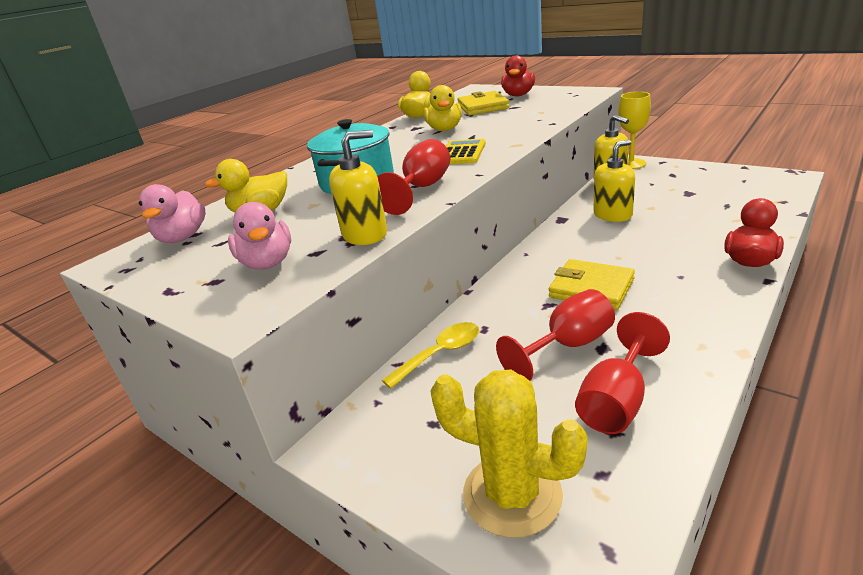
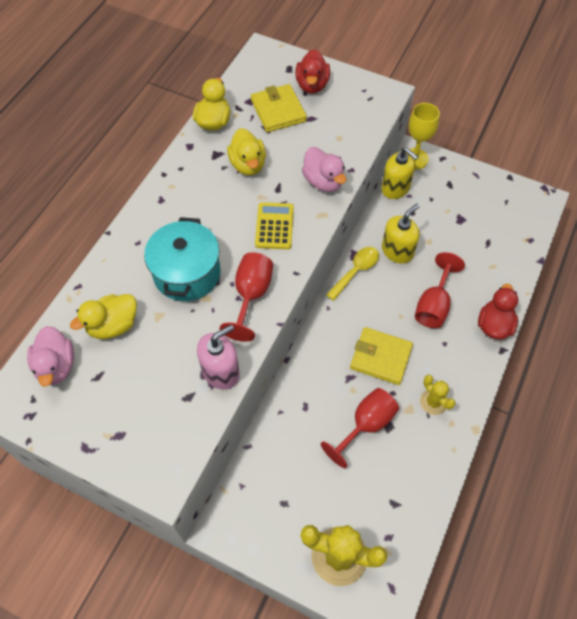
camera: 15 degrees left, 30 degrees up
pink duck [228,202,291,270] -> pink duck moved to [302,147,346,192]
yellow soap dispenser [329,130,387,245] -> pink soap dispenser [197,324,240,390]
yellow spoon [382,322,479,389] -> yellow spoon moved to [326,247,379,301]
red goblet [575,312,670,434] -> red goblet moved to [415,252,465,328]
none -> yellow cactus [420,375,456,415]

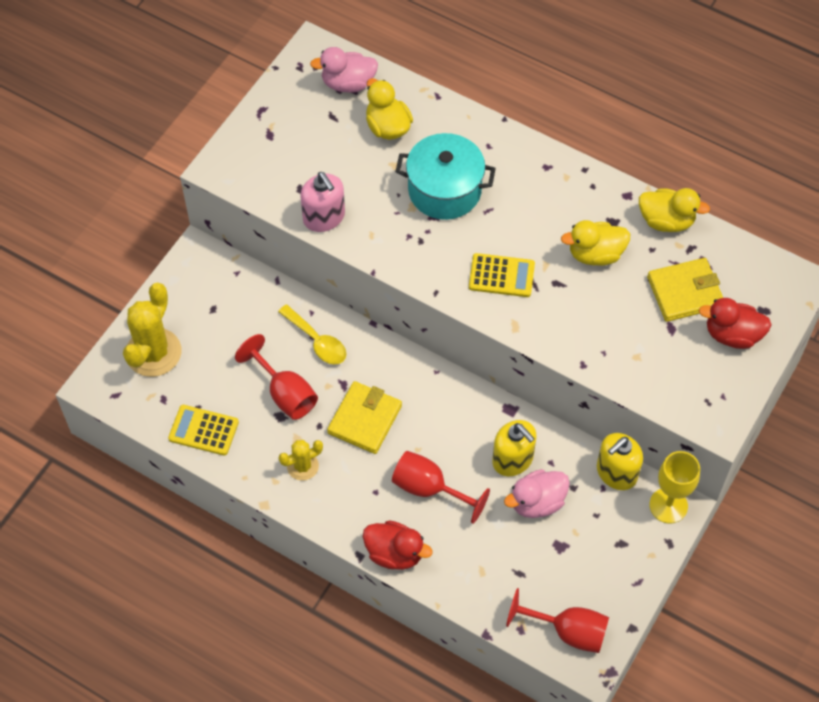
camera: 95 degrees right, 0 degrees up
red goblet [219,252,273,342] -> red goblet moved to [506,588,609,653]
pink duck [302,147,346,192] -> pink duck moved to [504,469,570,518]
yellow spoon [326,247,379,301] -> yellow spoon moved to [278,304,346,365]
none -> yellow calculator [168,405,239,456]

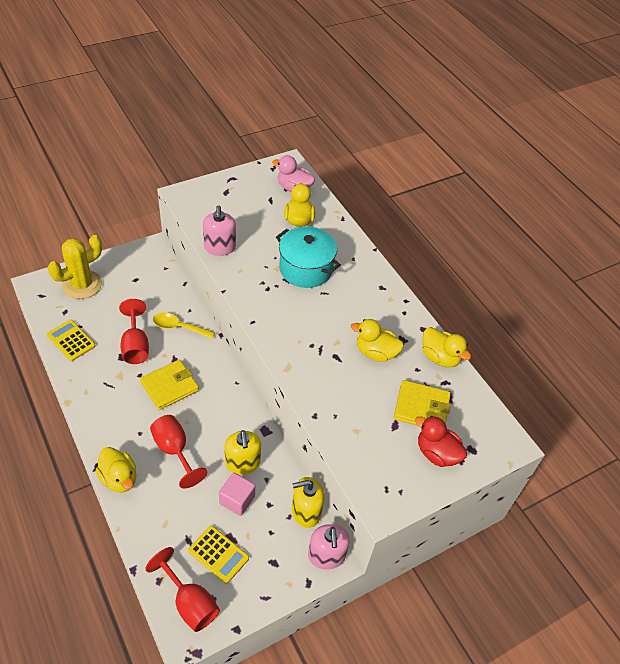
camera: 25 degrees right, 10 degrees down
yellow spoon [278,304,346,365] -> yellow spoon turned 120 degrees clockwise [153,312,215,339]
yellow cactus [279,440,323,481] -> none
red duck [363,521,433,570] -> yellow duck [96,447,136,492]
yellow calculator [469,253,535,297] -> yellow calculator moved to [188,526,249,584]
pink duck [504,469,570,518] -> pink cube [219,473,255,516]
yellow goblet [650,451,700,524] -> pink soap dispenser [308,524,350,570]

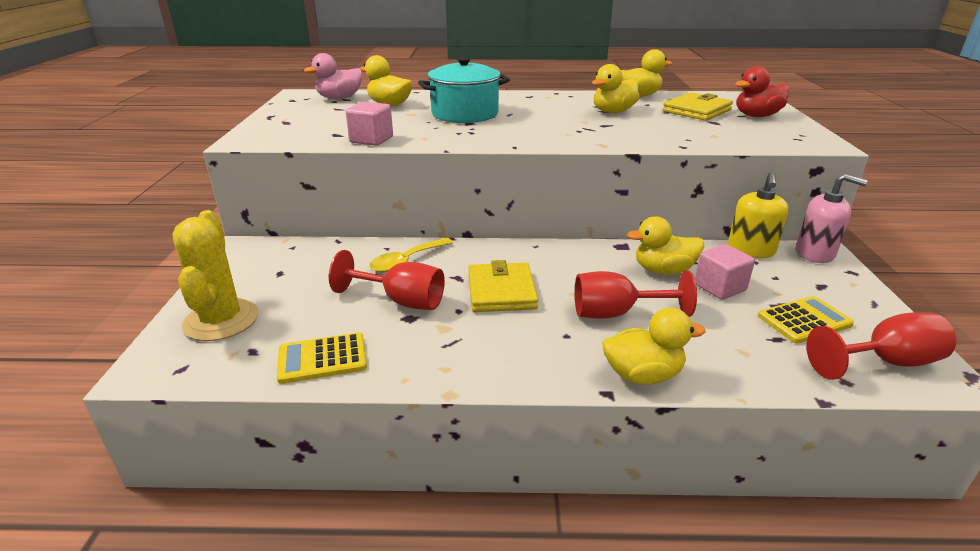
camera: 55 degrees left, 20 degrees down
pink soap dispenser [203,205,236,256] -> pink cube [346,102,393,146]
yellow soap dispenser [225,430,261,475] -> yellow duck [627,216,704,275]

